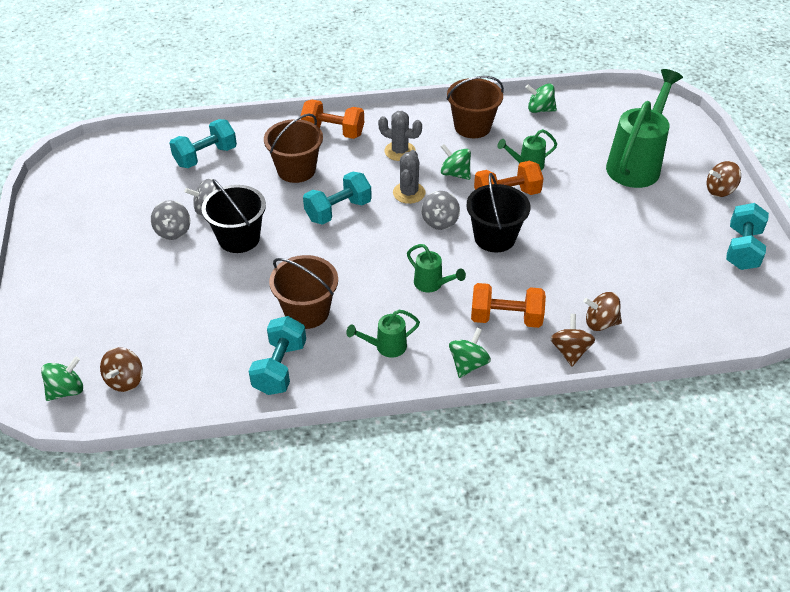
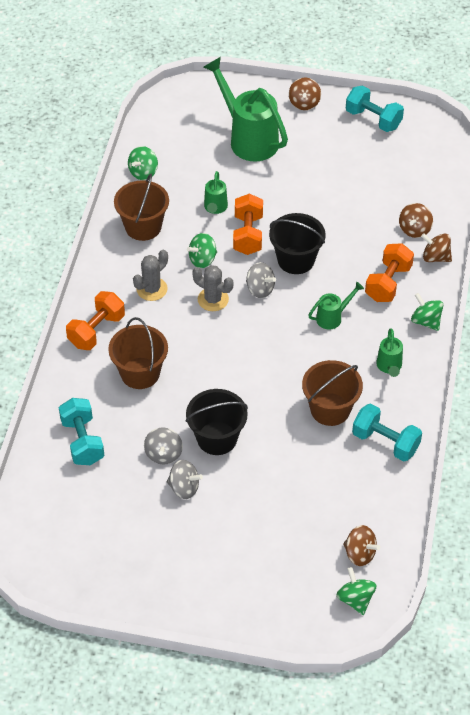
camera: 70 degrees left, 5 degrees up
turquoise dumbbell [303,171,372,225] -> none

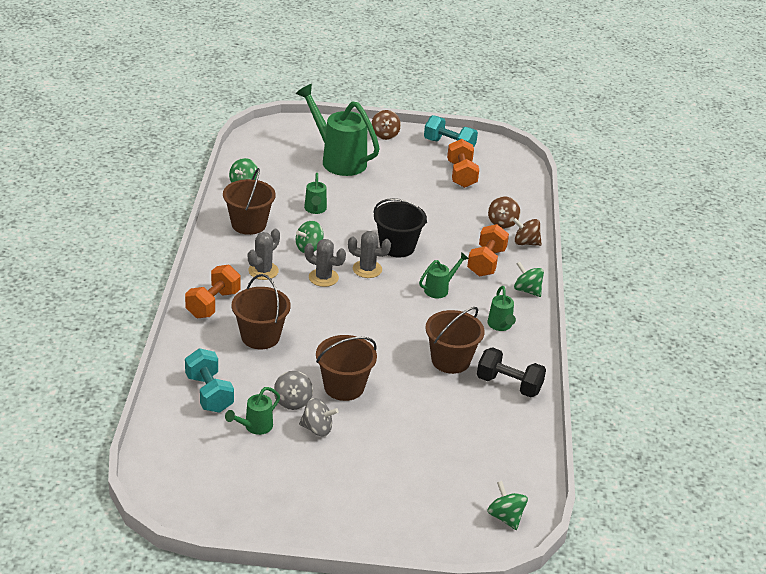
camera: 10 degrees left, 15 degrees down
black bucket [186,389,248,455] -> brown bucket [316,335,377,401]
orange dumbbell [233,194,263,255] -> orange dumbbell moved to [447,139,479,188]
grey spinning top [246,262,276,298] -> grey cactus [348,231,391,278]
brown spinning top [343,525,380,566] -> none
turquoise dumbbell [352,403,422,461] -> black dumbbell [477,347,546,397]
none -> green watering can [225,387,280,435]

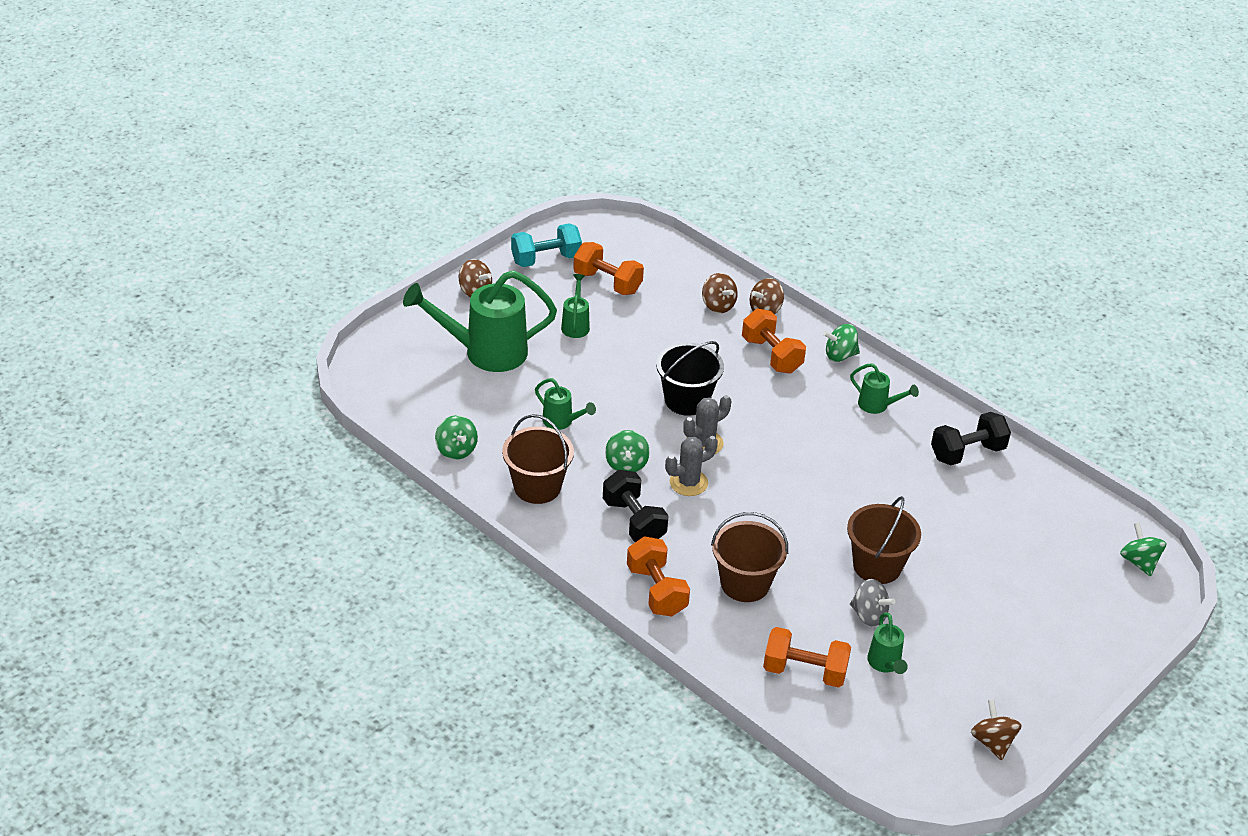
camera: 50 degrees left, 5 degrees up
turquoise dumbbell [185,348,234,413] -> orange dumbbell [763,627,851,688]
grey cactus [248,229,280,280] -> black dumbbell [603,470,669,542]
grey spinning top [299,398,339,436] -> none
green watering can [419,252,469,298] -> green watering can moved to [561,274,590,338]
brown bucket [425,307,485,374] -> none
green spinning top [487,481,528,530] -> green spinning top turned 60 degrees clockwise [1120,522,1166,576]
none -> brown spinning top [971,700,1021,760]

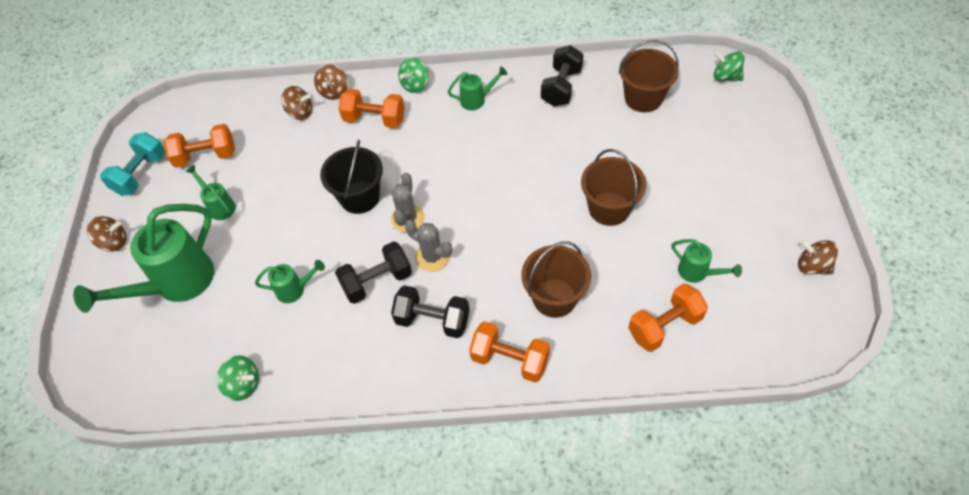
camera: 40 degrees left, 15 degrees up
brown bucket [502,414,574,504] -> brown bucket moved to [619,40,679,112]
green spinning top [605,430,650,472] -> black dumbbell [335,241,412,304]
grey cactus [665,436,718,496] -> grey cactus turned 75 degrees counterclockwise [405,220,452,272]
grey spinning top [850,579,896,627] -> none

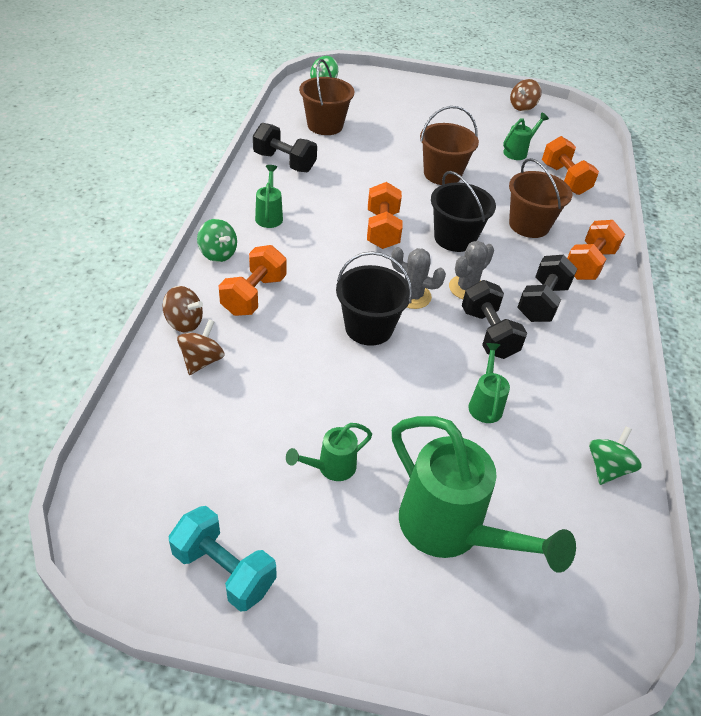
camera: 85 degrees left, 10 degrees down
brown spinning top [87,216,127,252] -> none
orange dumbbell [164,124,235,168] -> orange dumbbell moved to [367,182,403,249]
none -> black bucket [431,171,496,252]

